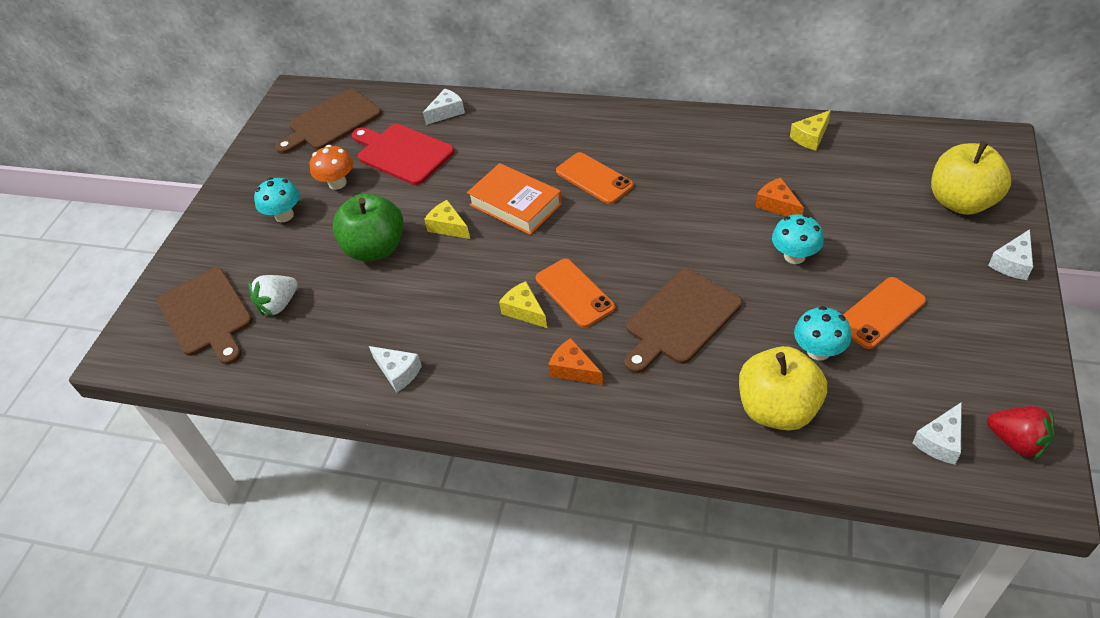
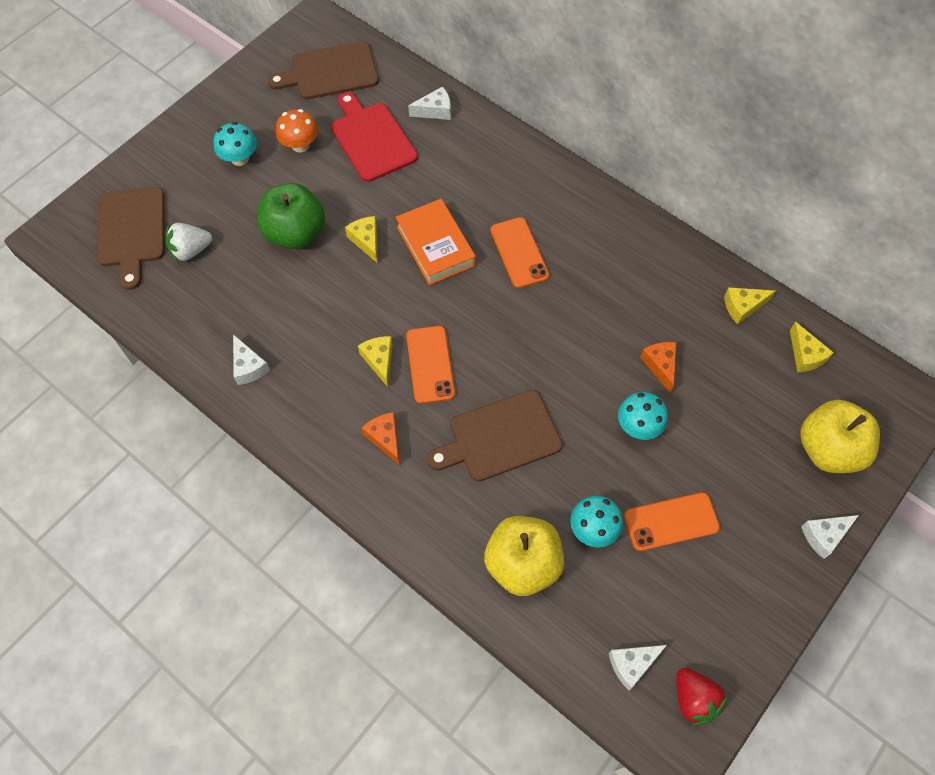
camera: 20 degrees right, 15 degrees up
none -> yellow cheese [790,322,834,372]

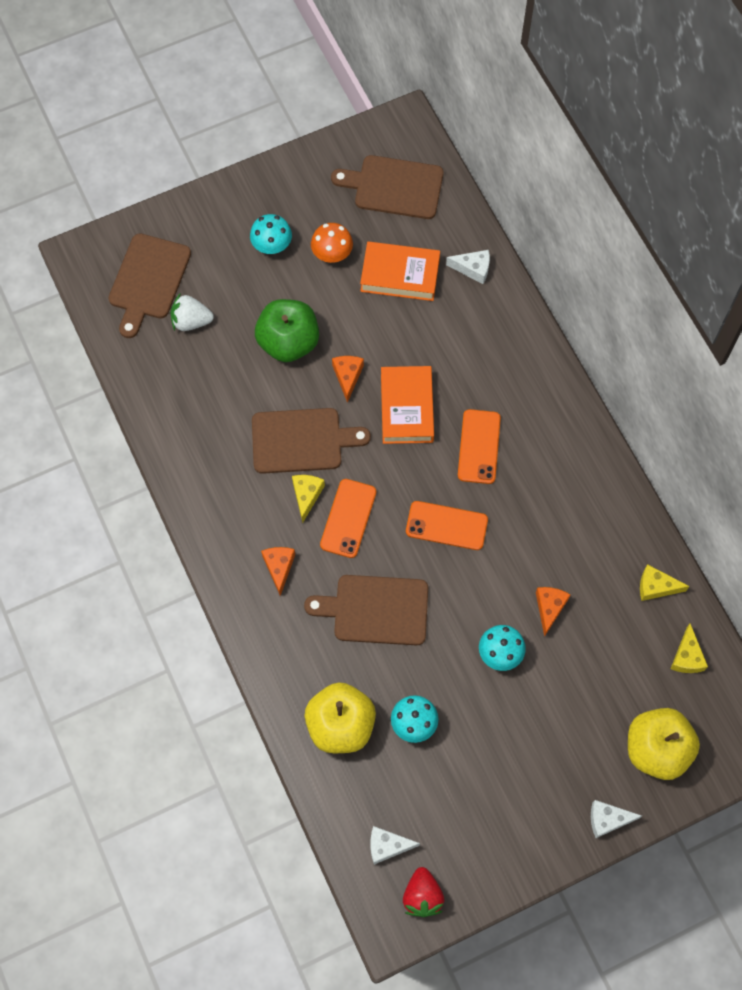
camera: 25 degrees right, 5 degrees up
white cheese [233,334,270,385] -> none
red cutting board [331,92,418,182] -> orange book [360,241,440,301]
yellow cheese [345,216,378,263] -> orange cheese [332,356,364,403]
orange phone [624,492,720,551] -> orange phone moved to [406,501,488,550]
none -> brown cutting board [252,408,371,474]

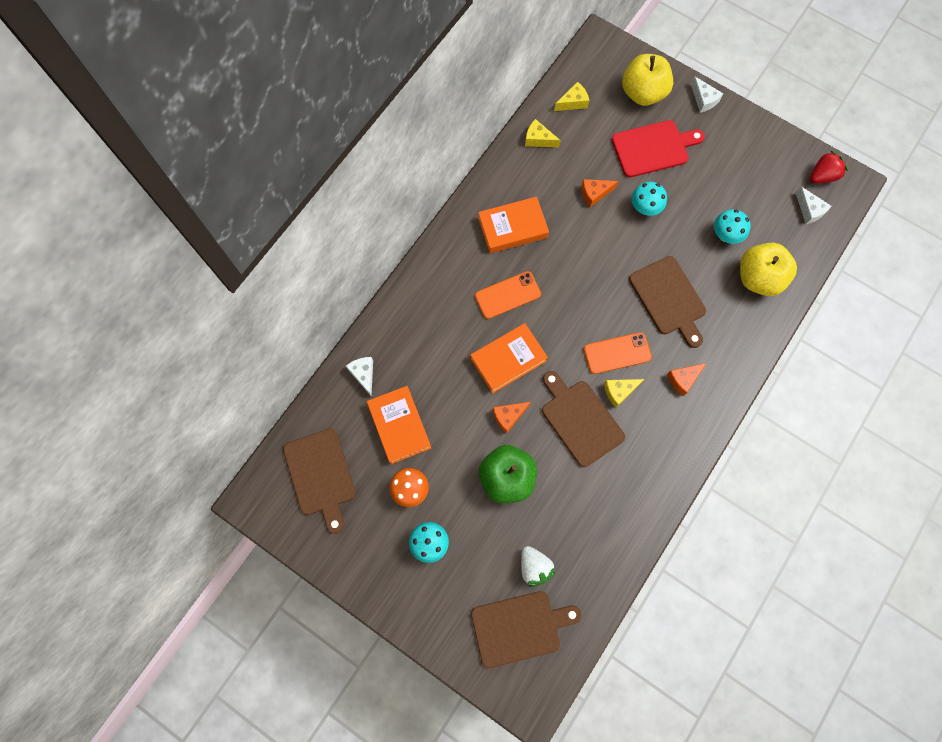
camera: 120 degrees left, 5 degrees up
orange phone [406,501,488,550] -> none
yellow cheese [640,564,690,601] -> yellow cheese turned 135 degrees clockwise [525,119,561,148]
none -> orange book [478,197,549,253]
none -> red cutting board [612,120,705,177]

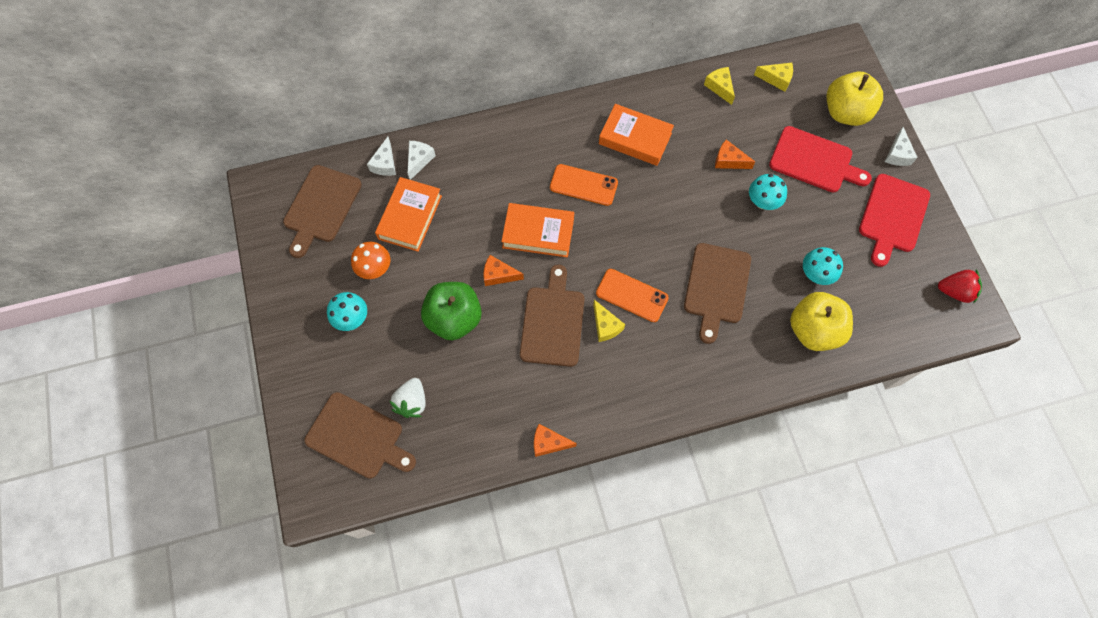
camera: 40 degrees right, 5 degrees down
yellow cheese [604,379,644,408] -> yellow cheese turned 135 degrees counterclockwise [593,300,625,342]
orange cheese [667,363,707,396] -> orange cheese moved to [534,424,577,457]
white cheese [796,187,832,224] -> white cheese moved to [367,137,396,176]
none -> red cutting board [859,174,930,267]

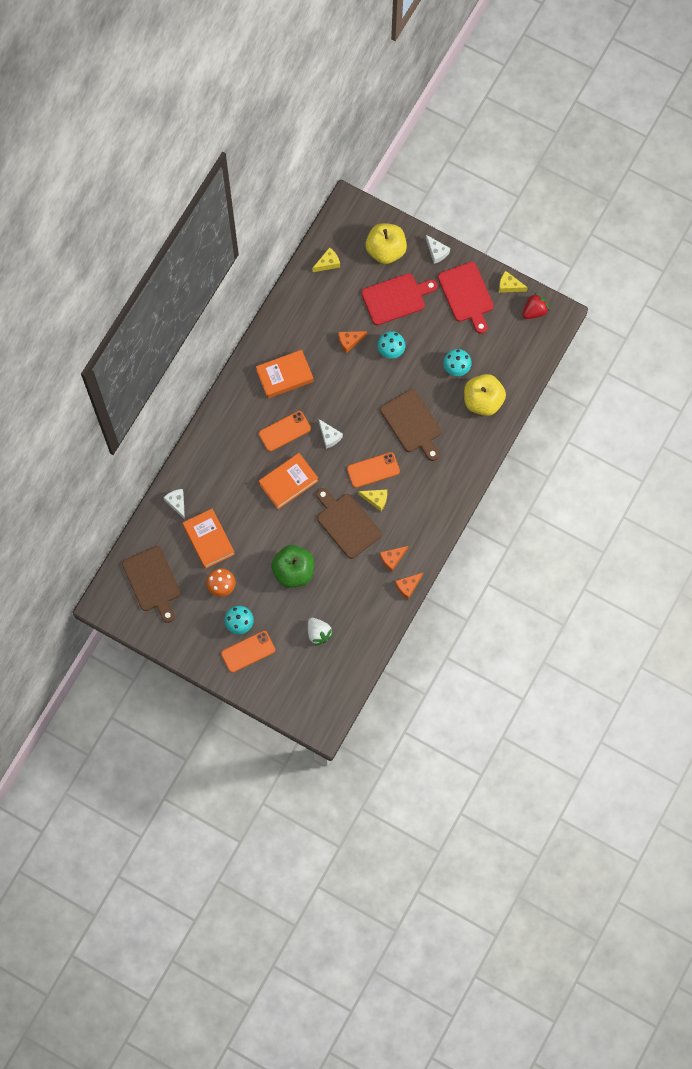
camera: 45 degrees left, 5 degrees up
brown cutting board [304,392,416,479] -> none
white cheese [367,137,396,176] -> white cheese moved to [319,419,343,449]
orange cheese [483,255,524,286] -> orange cheese moved to [380,546,408,572]
yellow cheese [704,67,735,105] -> yellow cheese moved to [499,271,528,293]
none -> orange phone [221,631,275,673]

